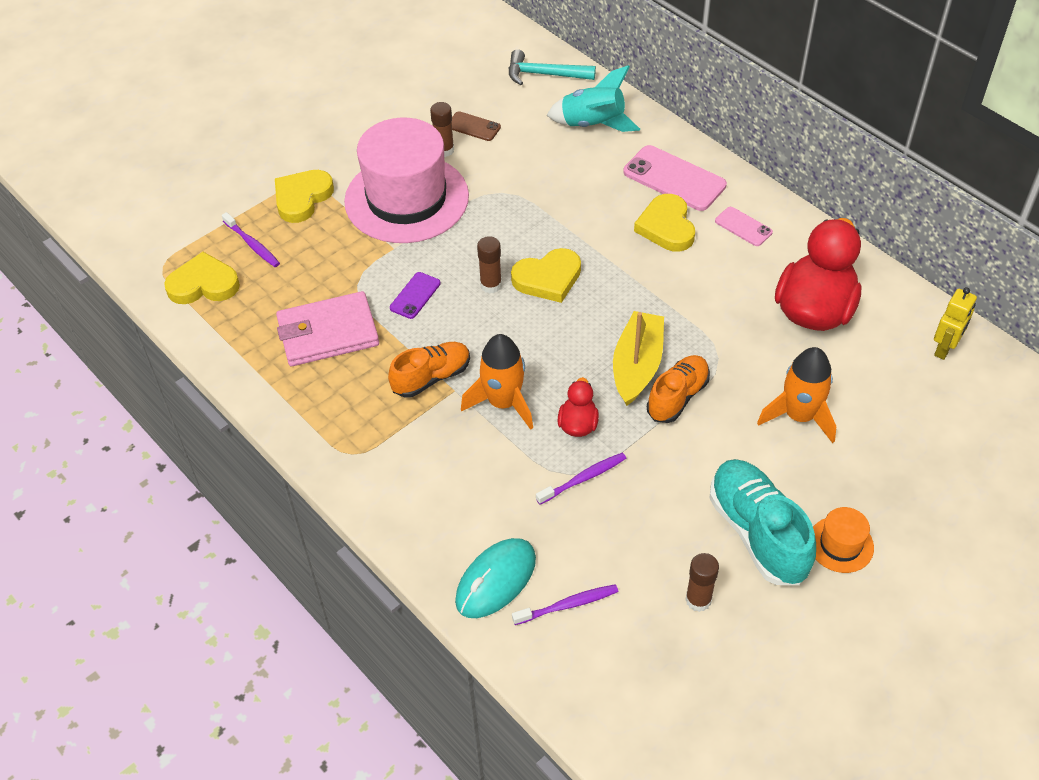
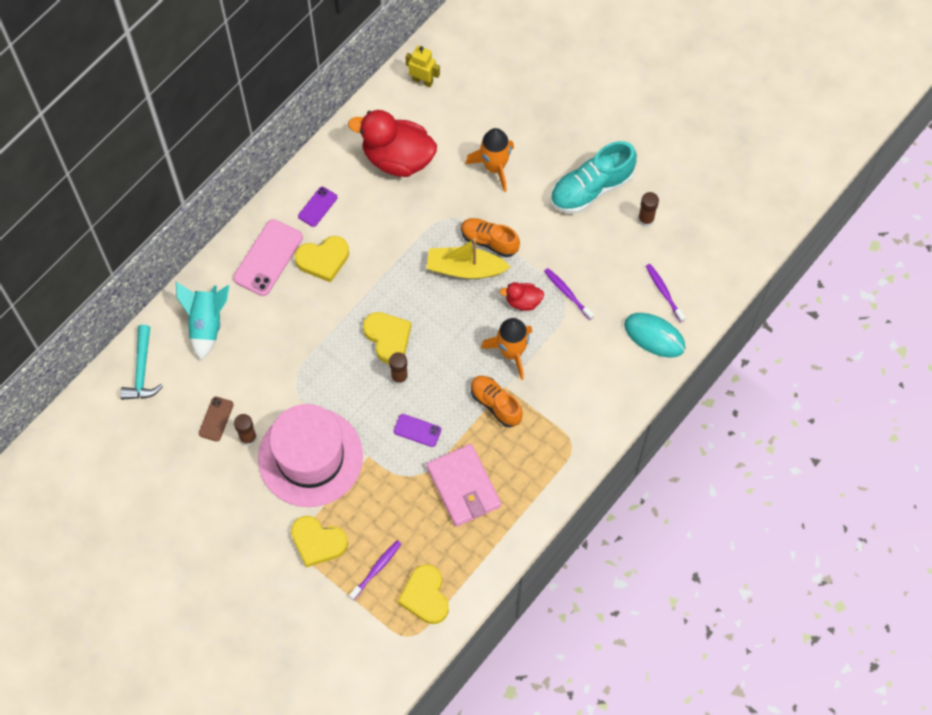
camera: 100 degrees left, 15 degrees up
pink phone [715,207,773,246] -> purple phone [298,187,337,227]
orange hat [813,507,874,573] -> none

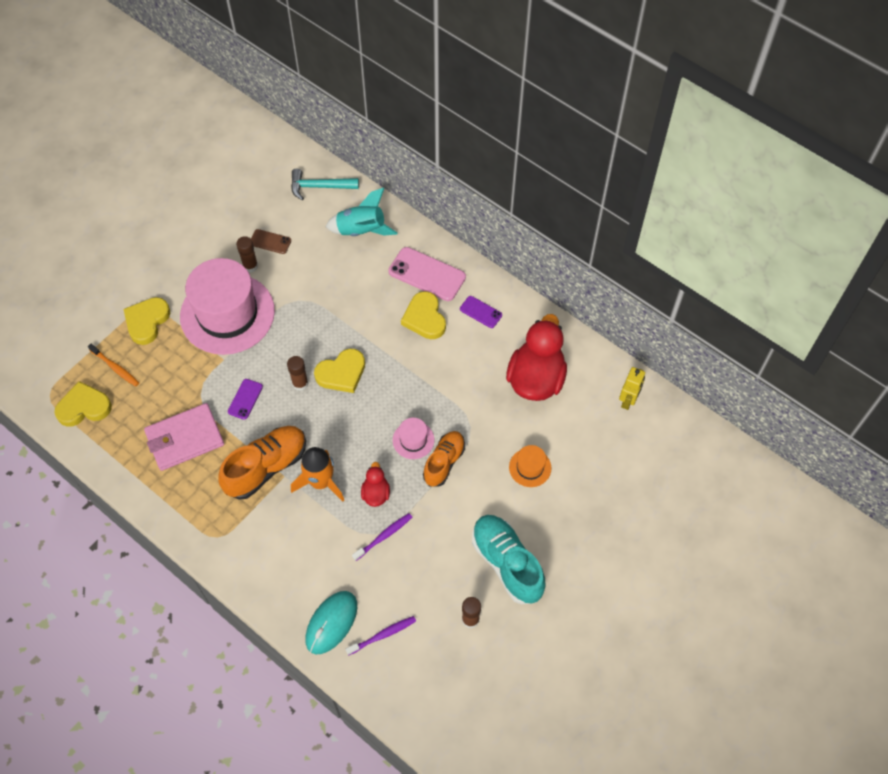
camera: 90 degrees right, 5 degrees down
purple toothbrush [349,540,401,600] -> orange toothbrush [88,344,139,387]
yellow boat [426,238,510,279] -> pink hat [393,418,434,459]
orange rocket [465,128,514,192] -> orange hat [509,445,551,487]
orange shoe [471,376,523,427] -> orange shoe [218,426,306,500], size x1.52

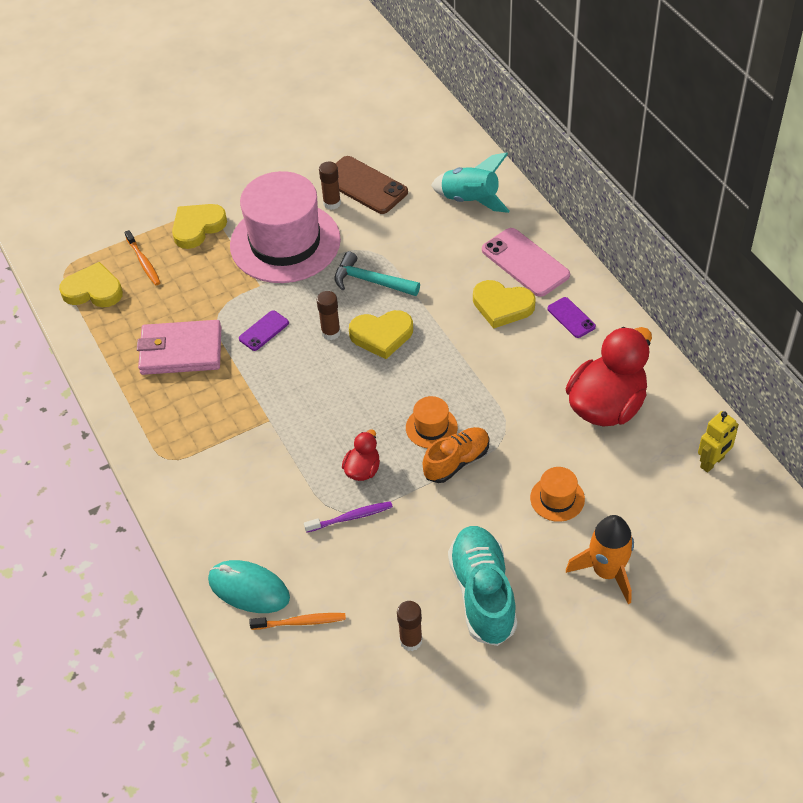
camera: 25 degrees right, 10 degrees down
orange shoe [218,426,306,500] -> none
brown phone [251,229,291,254] -> brown phone [335,156,408,214], size x1.84
turquoise hammer [291,169,359,200] -> turquoise hammer moved to [335,252,420,296]
orange rocket [291,447,344,502] -> orange rocket moved to [566,515,634,604]
turquoise mouse [306,591,357,654] -> turquoise mouse turned 60 degrees clockwise [208,560,290,613]
purple toothbrush [345,616,416,655] -> orange toothbrush [249,613,346,630]
pink hat [393,418,434,459] -> orange hat [406,396,458,448]
yellow heart [401,291,446,339] -> yellow heart turned 75 degrees counterclockwise [473,280,536,329]

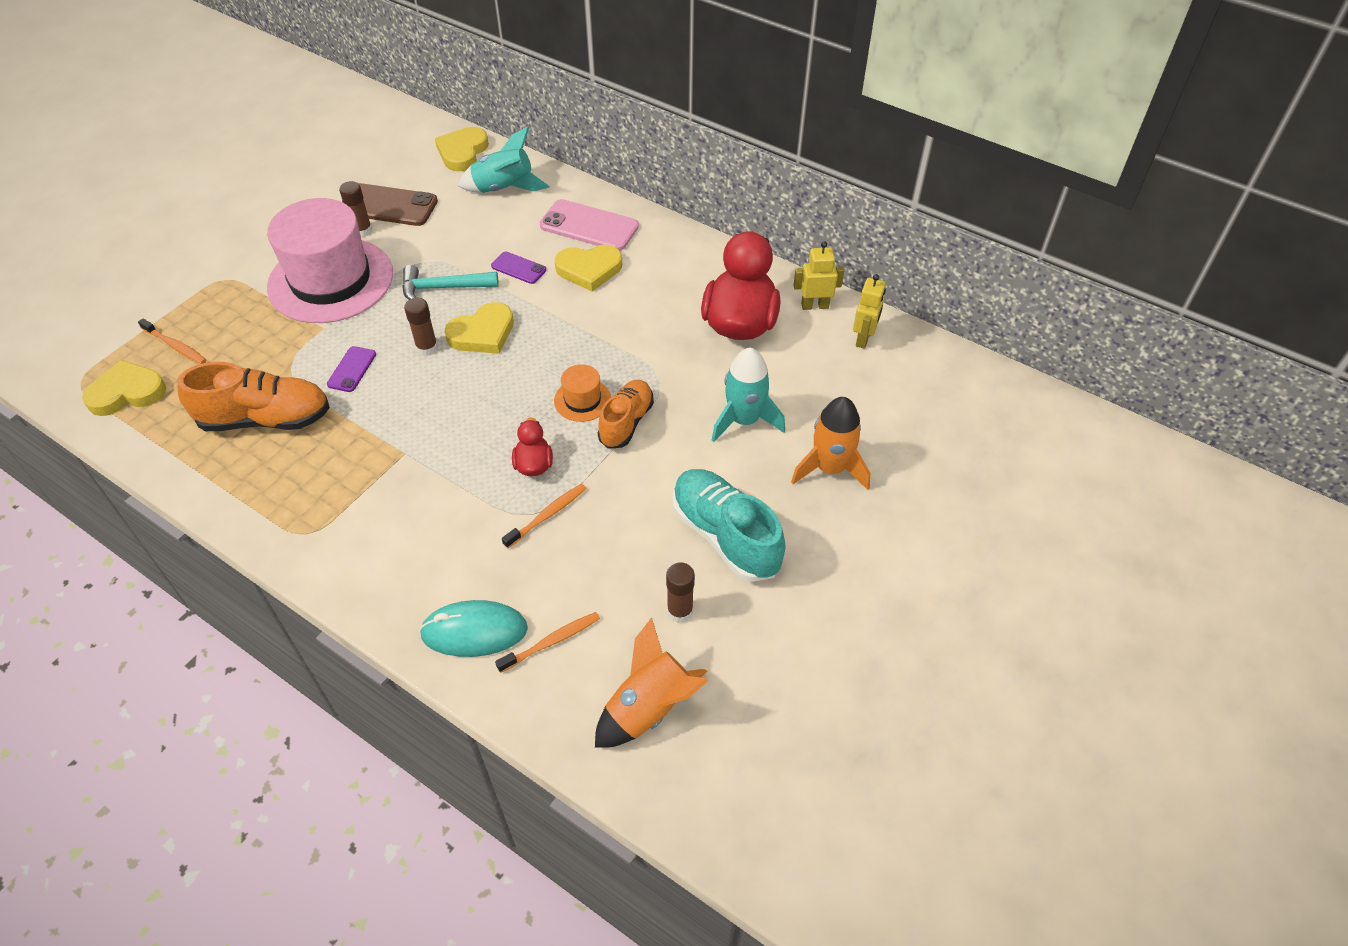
camera: 30 degrees left, 0 degrees up
pink wallet [137,320,221,375] -> orange shoe [177,362,330,431]
yellow heart [172,204,227,249] -> yellow heart moved to [435,127,489,171]
purple toothbrush [304,501,393,533] -> orange toothbrush [502,483,587,548]
orange hat [530,467,585,522] -> turquoise rocket [712,348,785,442]
purple phone [547,297,596,338] -> purple phone moved to [491,252,546,284]
none -> orange rocket [595,617,708,748]
none -> yellow robot [794,241,844,310]

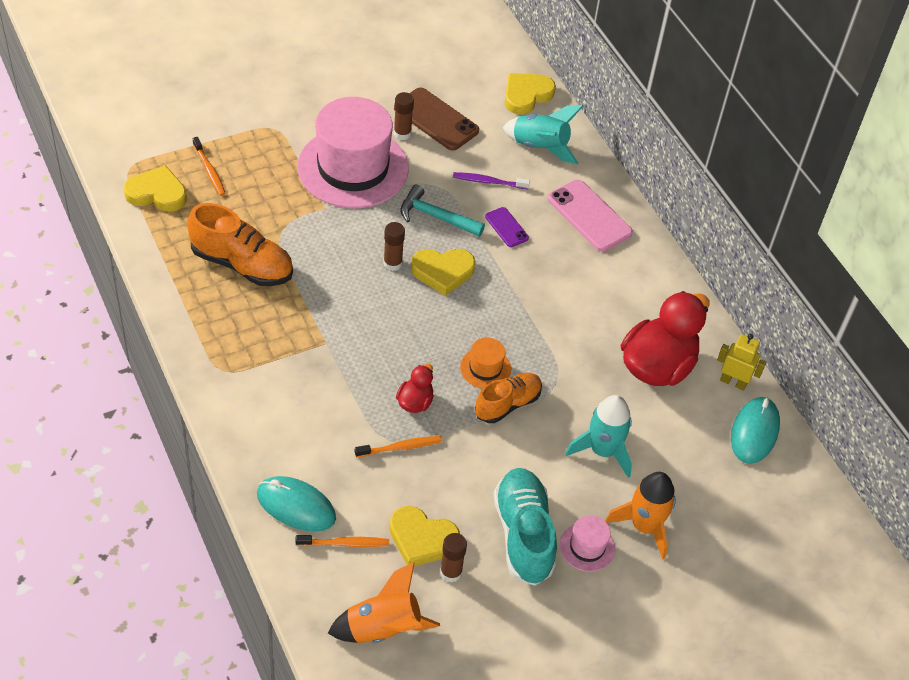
camera: 25 degrees right, 0 degrees up
purple phone [327,346,376,392] -> none
yellow heart [555,245,622,292] -> yellow heart moved to [389,506,460,566]
yellow robot [853,274,886,349] -> turquoise mouse [731,397,780,464]
none -> purple toothbrush [453,172,530,189]
none -> pink hat [560,515,615,572]

